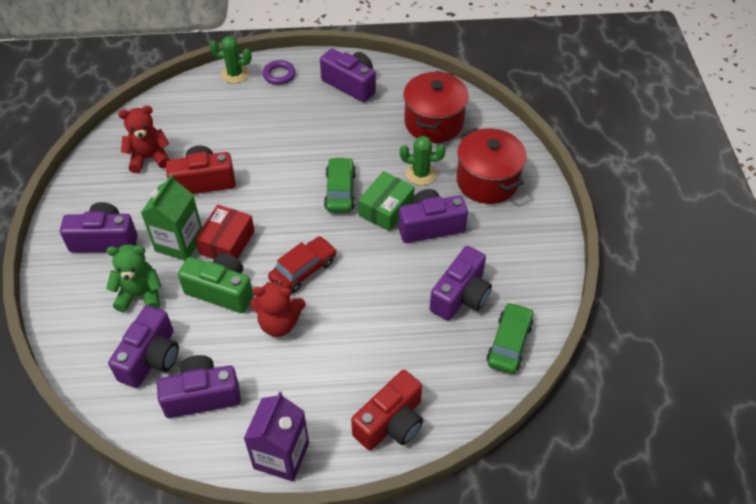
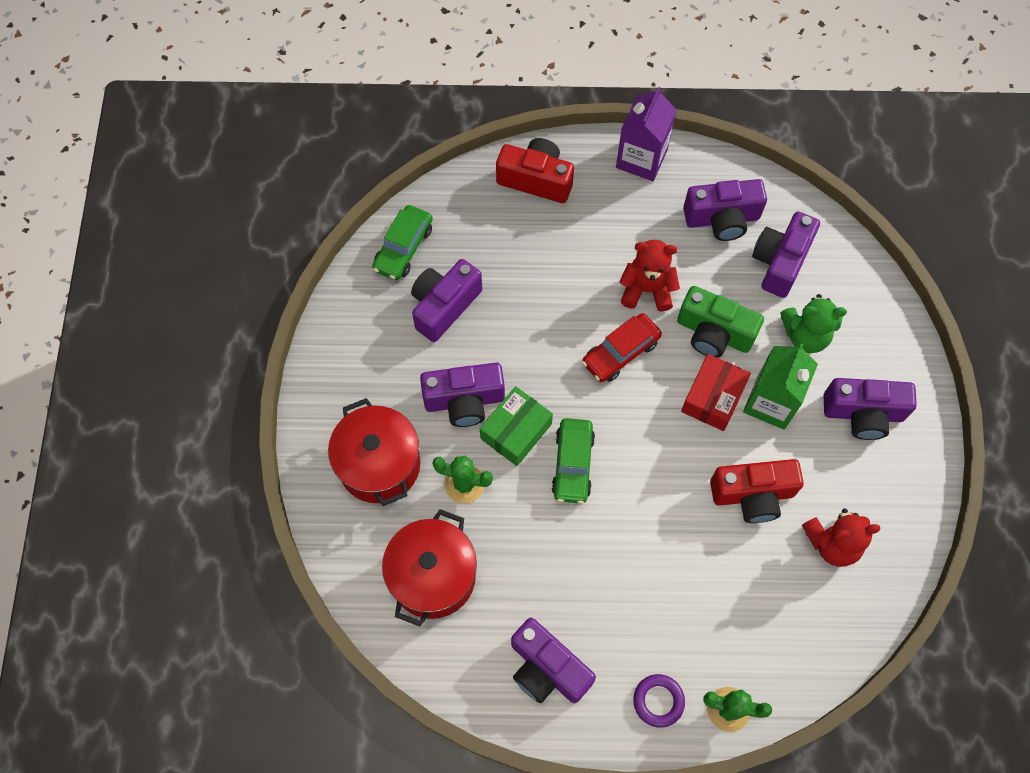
camera: 175 degrees left, 15 degrees up
red camera [351,370,423,451] -> red camera turned 60 degrees clockwise [496,138,574,203]

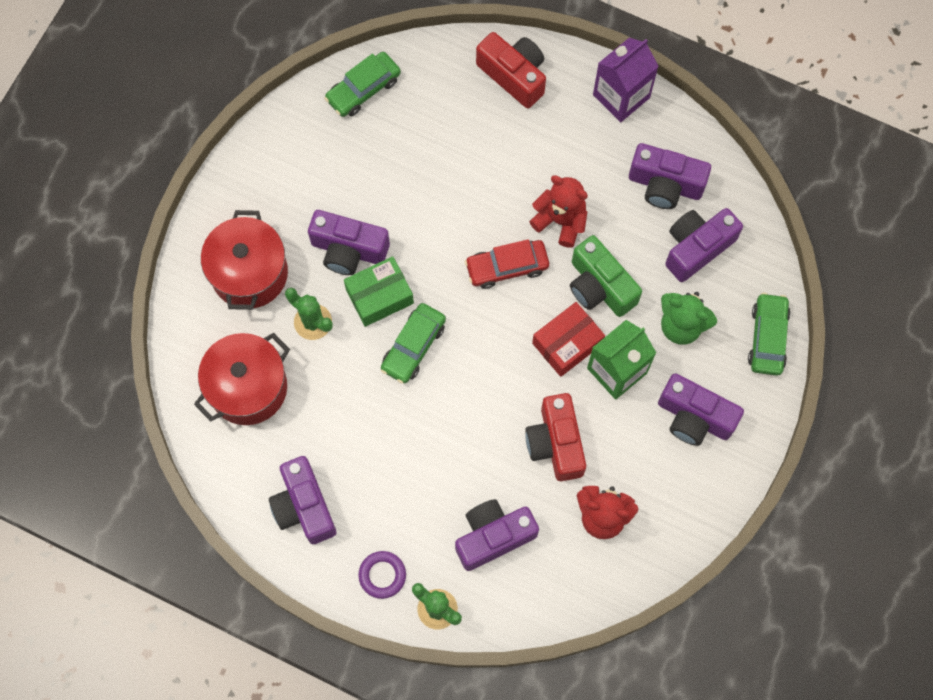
camera: 25 degrees right, 5 degrees up
purple camera [411,259,482,342] -> purple camera moved to [455,499,539,571]
red camera [710,459,804,523] -> red camera turned 60 degrees clockwise [525,393,586,481]
none -> green car [748,293,791,376]

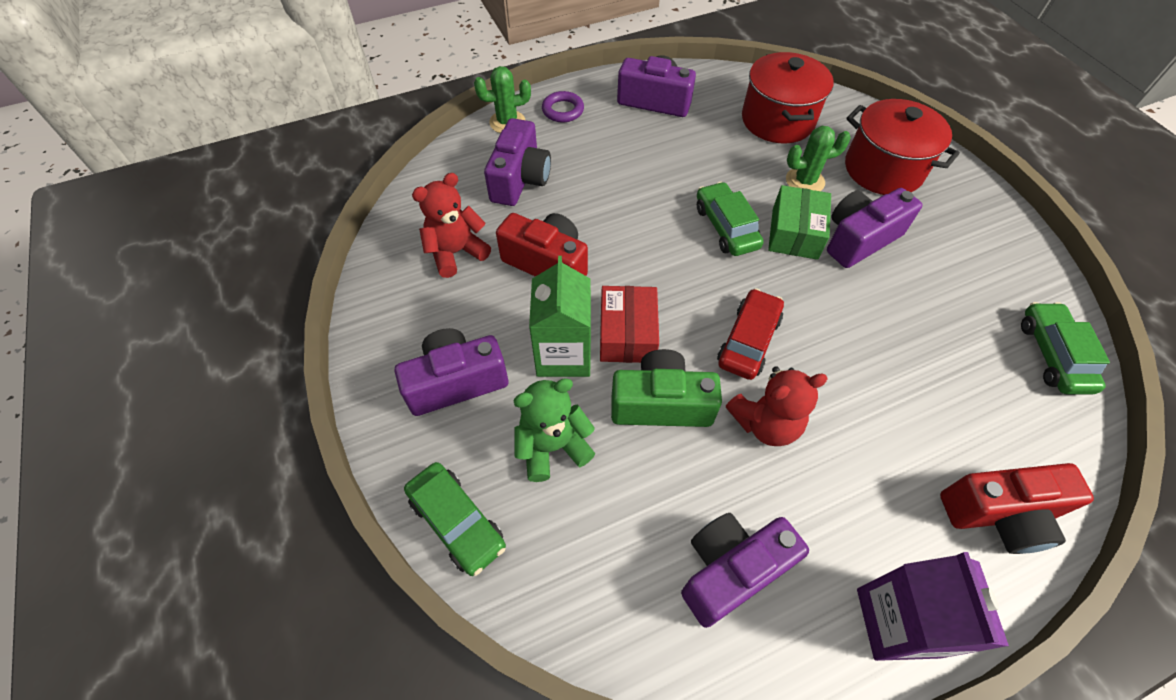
camera: 130 degrees right, 15 degrees down
purple camera [665,208,743,282] -> none

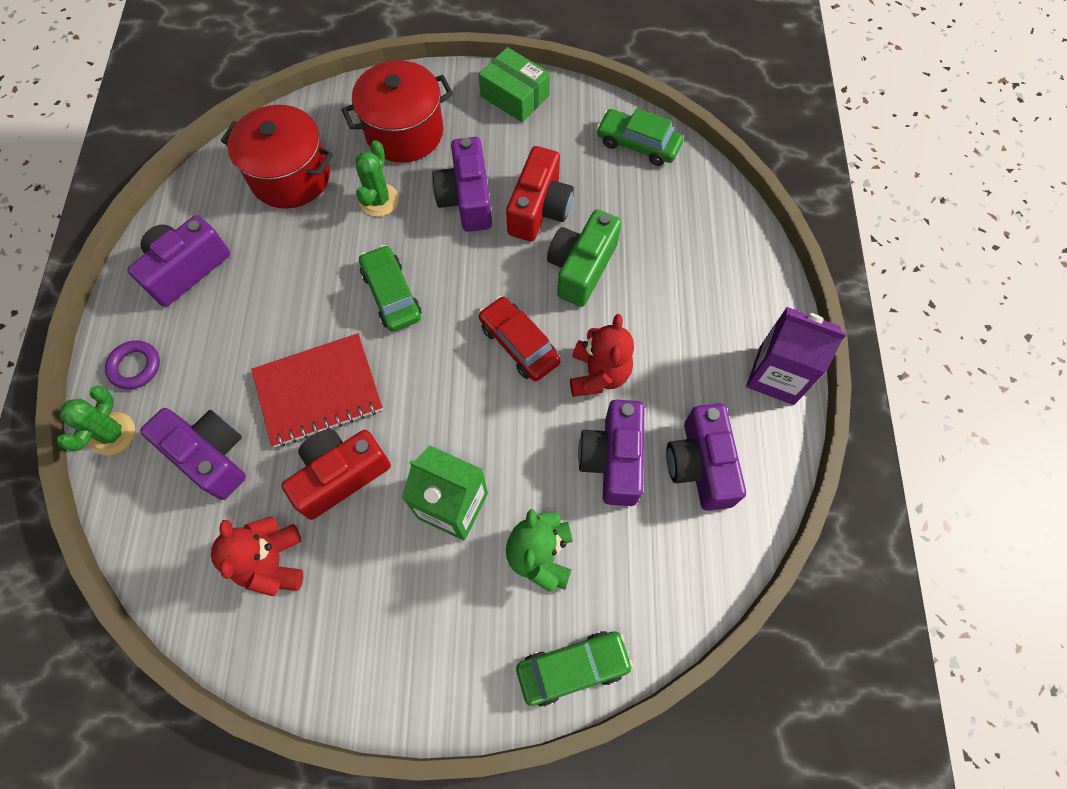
camera: 65 degrees left, 10 degrees up
purple camera [395,328,508,416] -> purple camera moved to [578,400,644,506]
red box [600,286,659,363] -> none
green camera [611,349,722,427] -> green camera moved to [547,209,622,307]
green car [697,182,764,256] -> green car turned 60 degrees clockwise [359,245,421,332]
green box [768,185,831,260] -> green box moved to [479,47,550,122]
red camera [940,463,1094,554] -> red camera moved to [506,146,574,241]
none -> red notebook [251,333,383,447]

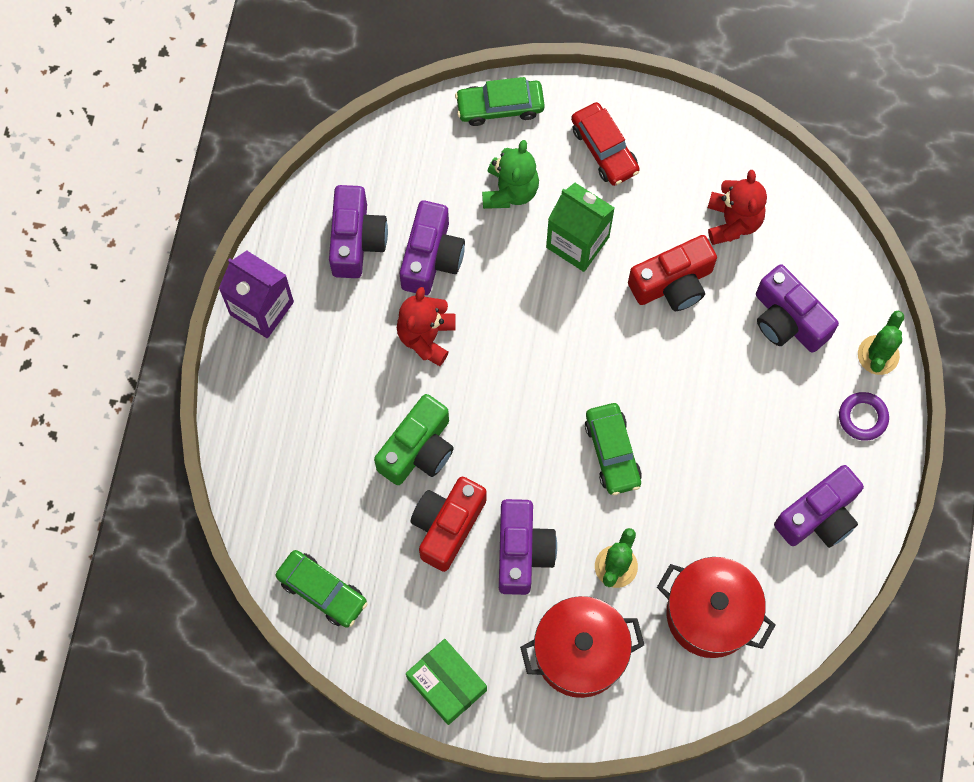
camera: 170 degrees left, 5 degrees up
red notebook [251,333,383,447] -> none
red car [478,296,561,381] -> red car moved to [571,102,640,186]

